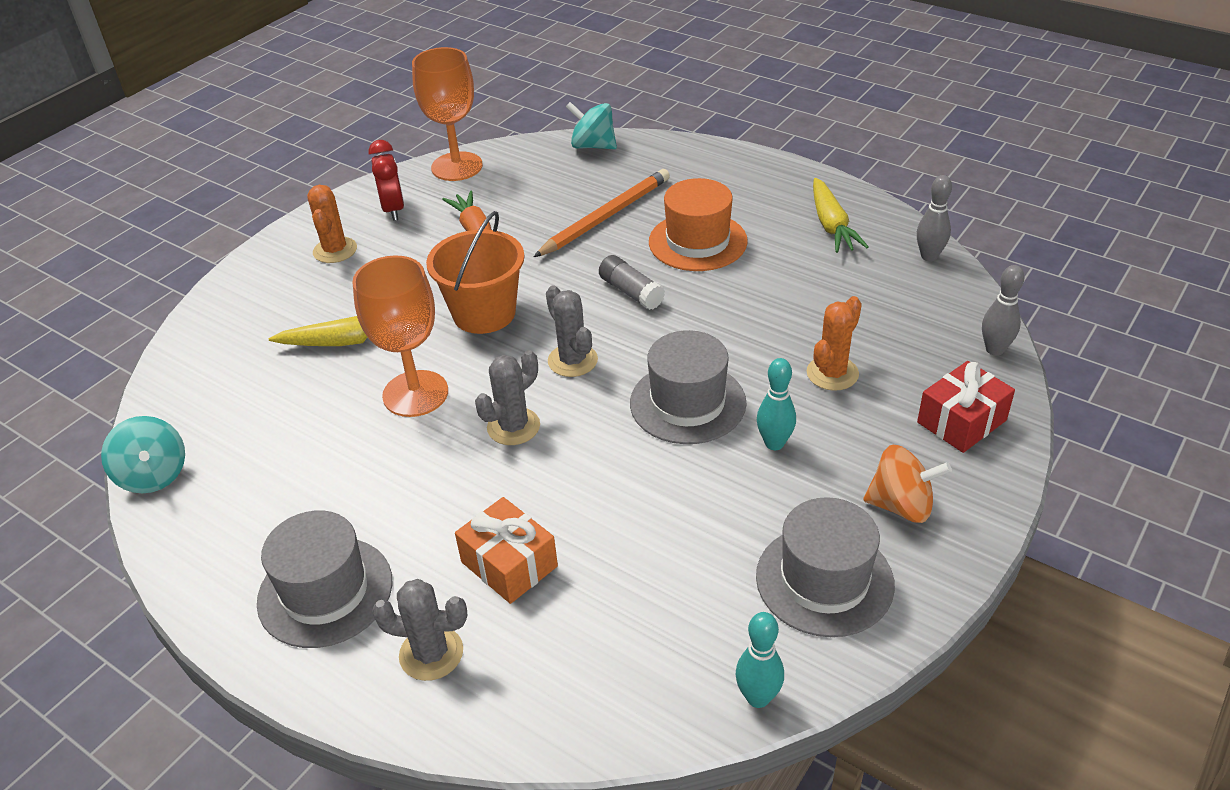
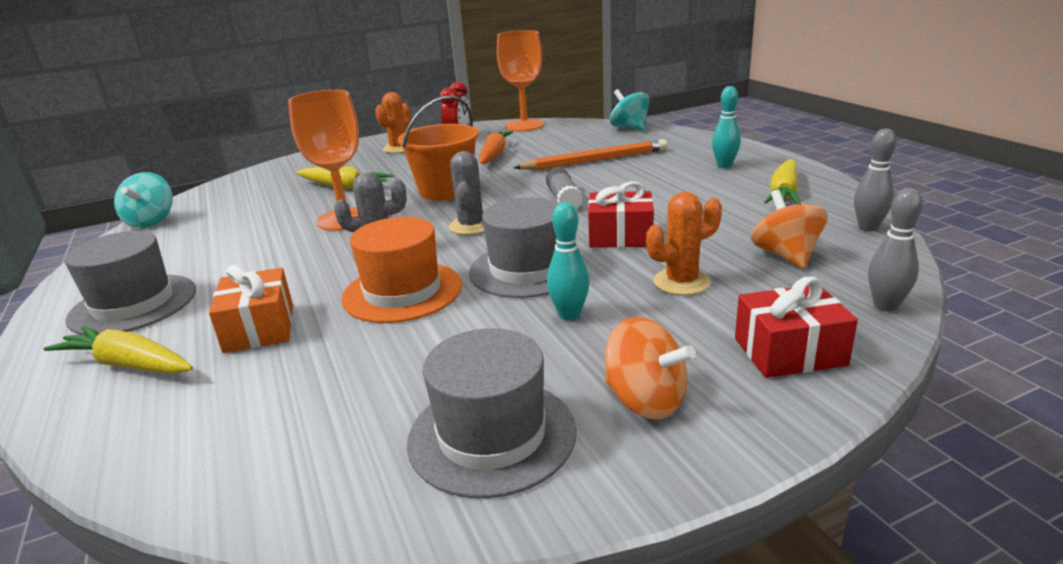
camera: 30 degrees right, 15 degrees down
grey cactus [372,579,468,681] -> yellow carrot [44,325,193,374]
orange hat [649,178,748,271] -> orange hat moved to [341,217,462,323]
turquoise bowling pin [736,612,784,708] -> turquoise bowling pin moved to [712,86,741,168]
none -> red gift [588,181,654,248]
none -> orange spinning top [751,190,828,268]

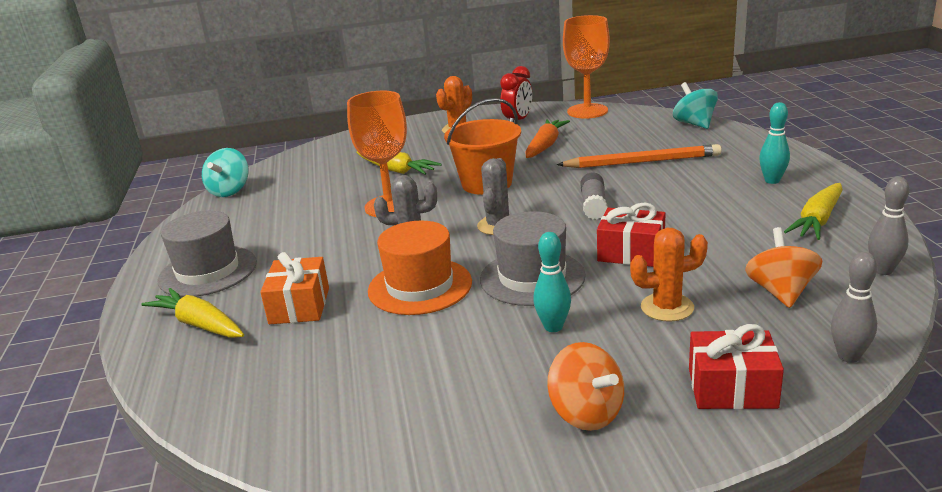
camera: 15 degrees right, 0 degrees up
grey hat [407,328,576,498] -> none

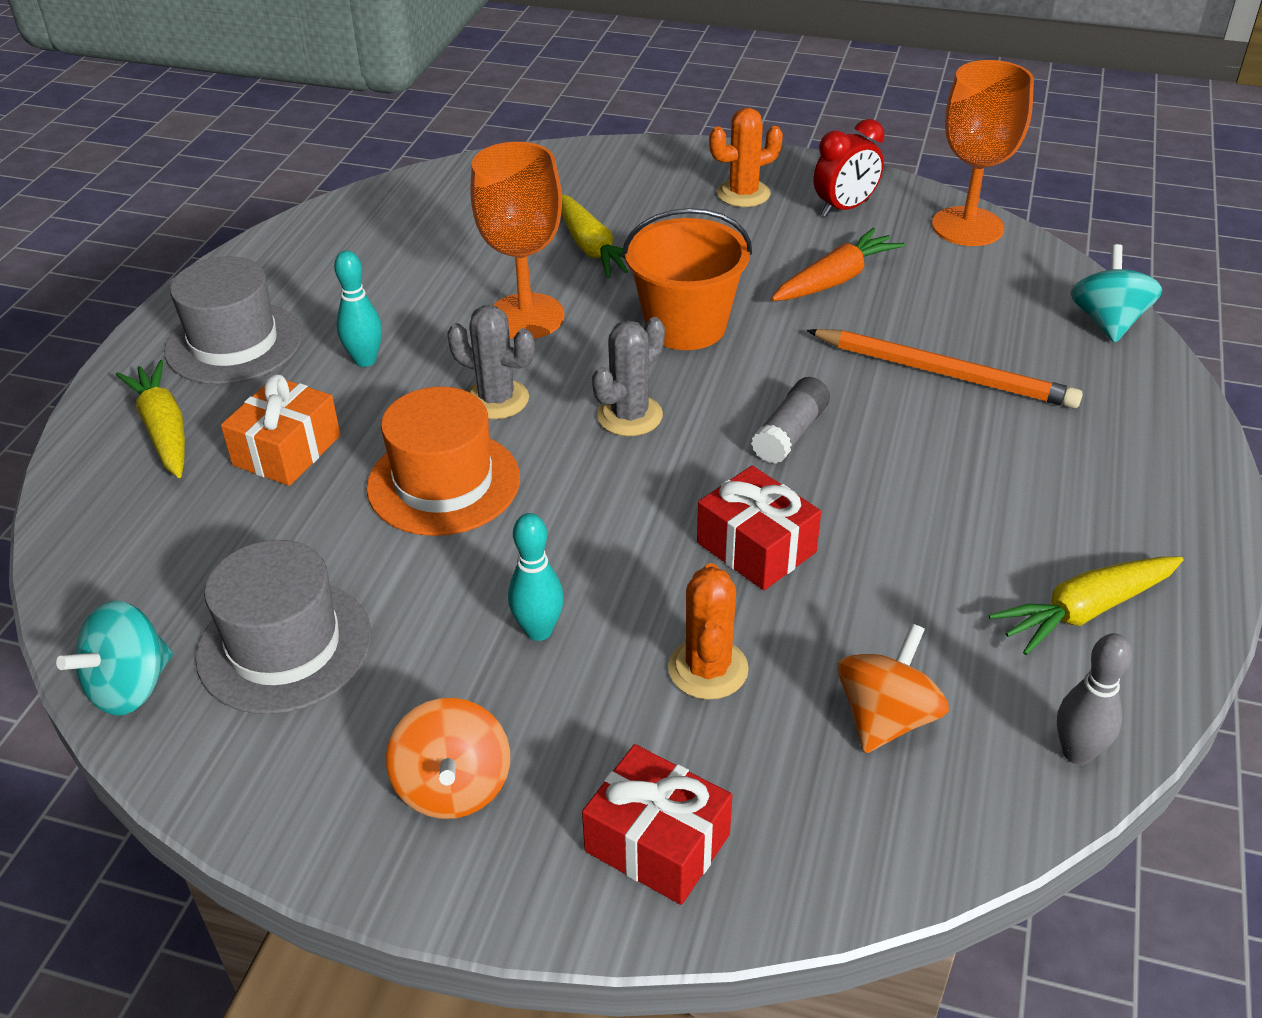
camera: 25 degrees right, 15 degrees up
turquoise spinning top [202,148,249,197] -> turquoise spinning top moved to [56,600,173,716]
grey hat [480,211,586,306] -> grey hat moved to [196,540,371,714]
orange cactus [630,228,708,322] -> orange cactus turned 75 degrees clockwise [668,563,749,700]
turquoise bowling pin [759,102,790,184] -> turquoise bowling pin moved to [334,250,382,367]
grey bowling pin [831,252,877,363] -> none

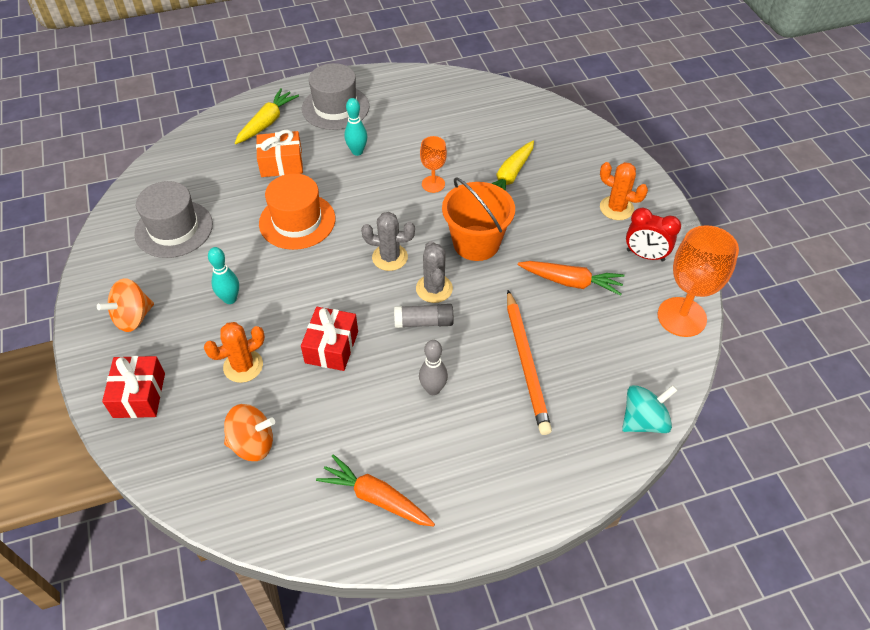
camera: 55 degrees right, 10 degrees up
turquoise spinning top [56,600,173,716] -> none
grey cactus [447,305,535,419] -> grey cactus moved to [416,241,453,303]
orange goblet [470,142,565,339] -> orange goblet [420,136,447,193], size x0.55
yellow carrot [989,557,1184,655] -> orange carrot [316,454,435,527]
grey bowling pin [1057,633,1132,765] -> grey bowling pin moved to [419,340,448,395]

